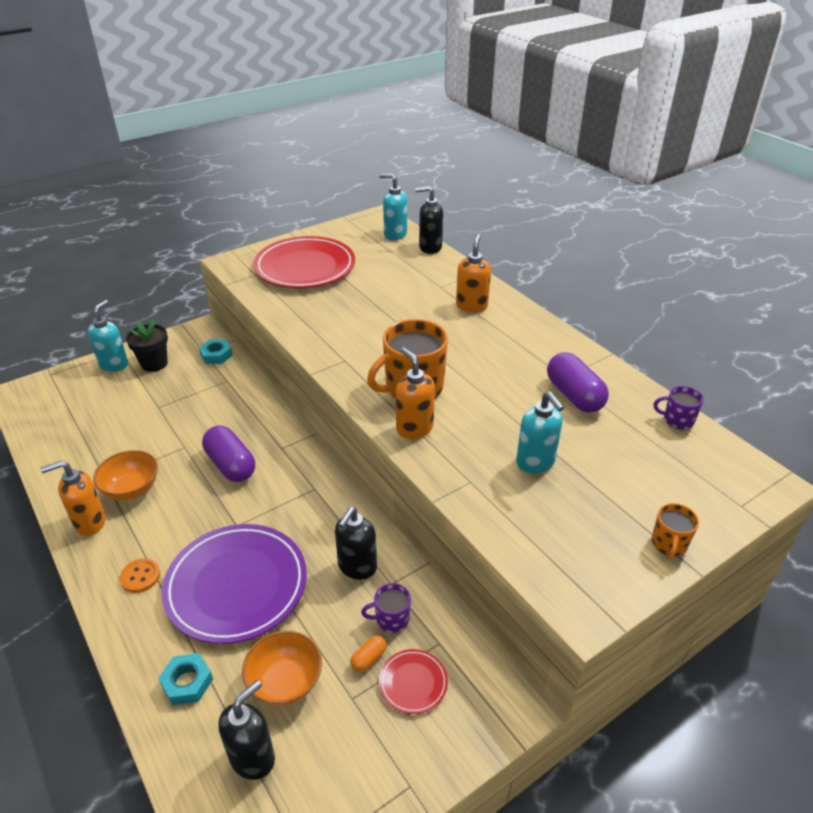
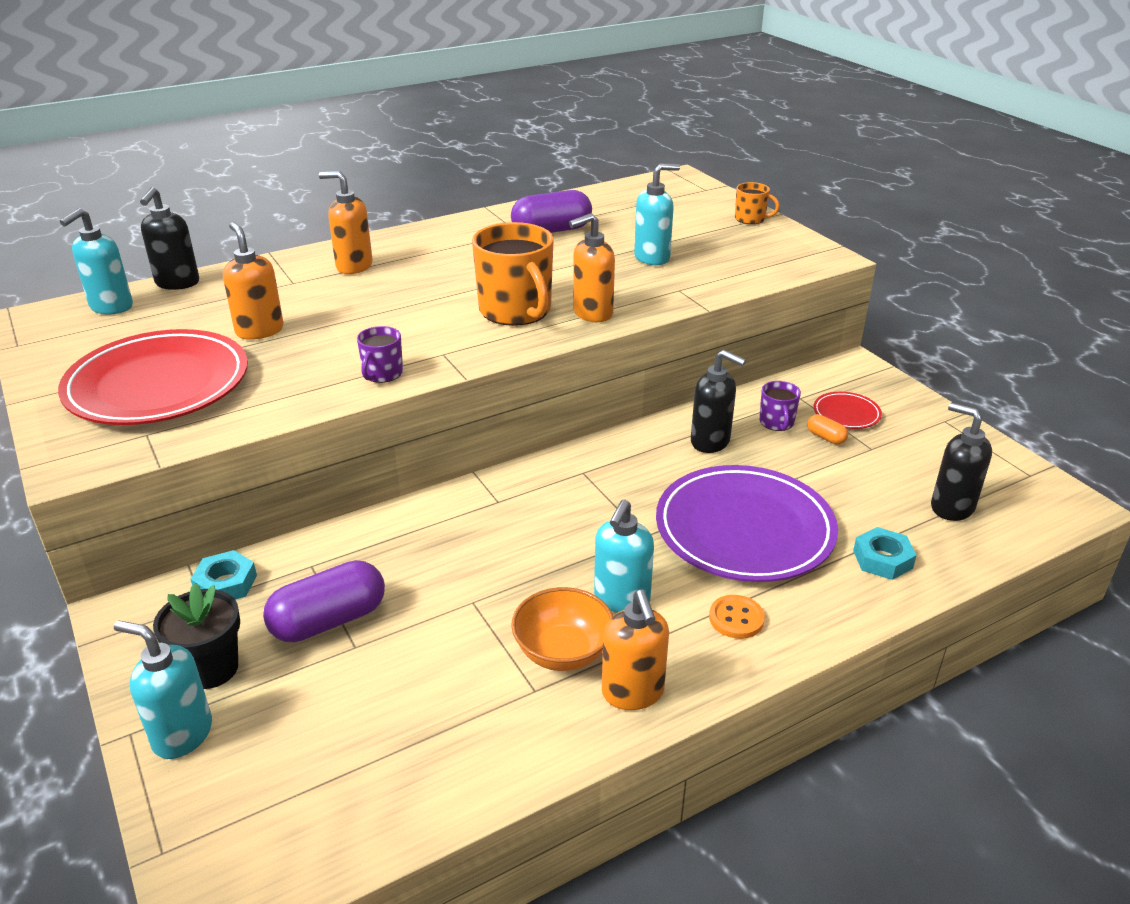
camera: 85 degrees left, 5 degrees down
purple capsule [202,426,255,482] -> purple capsule moved to [263,560,385,642]
orange bowl [242,631,322,706] -> none
purple mug [654,386,704,430] -> purple mug moved to [357,326,403,383]
none -> orange soap dispenser [223,222,284,340]
none -> turquoise soap dispenser [594,499,654,613]

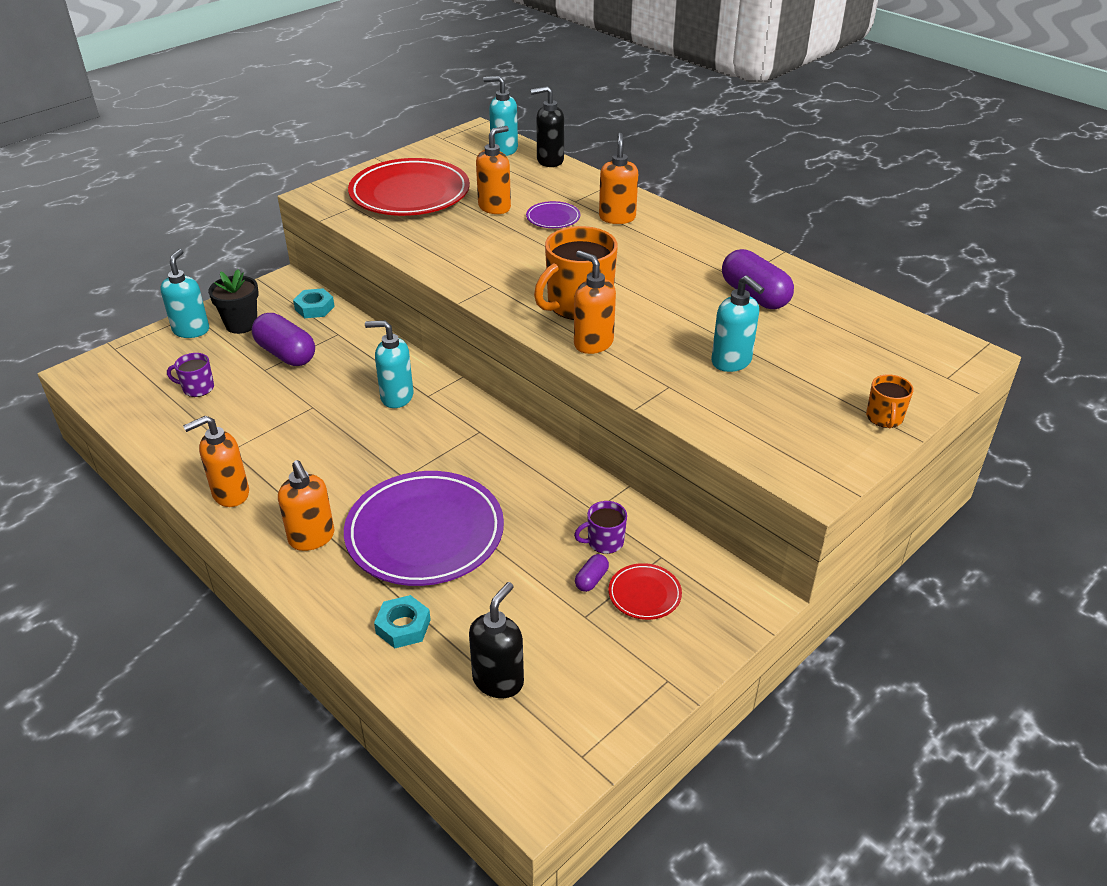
camera: 75 degrees right, 5 degrees up
purple mug [357,326,403,383] -> purple mug moved to [167,353,214,397]
orange bowl [511,587,613,671] -> none
turquoise soap dispenser [594,499,654,613] -> turquoise soap dispenser moved to [365,320,413,408]
black soap dispenser [691,350,746,453] -> none
orange button [709,595,765,639] -> orange soap dispenser [278,460,334,551]
orange capsule [807,414,848,444] -> purple capsule [575,554,609,592]
none -> purple plate [526,201,581,228]

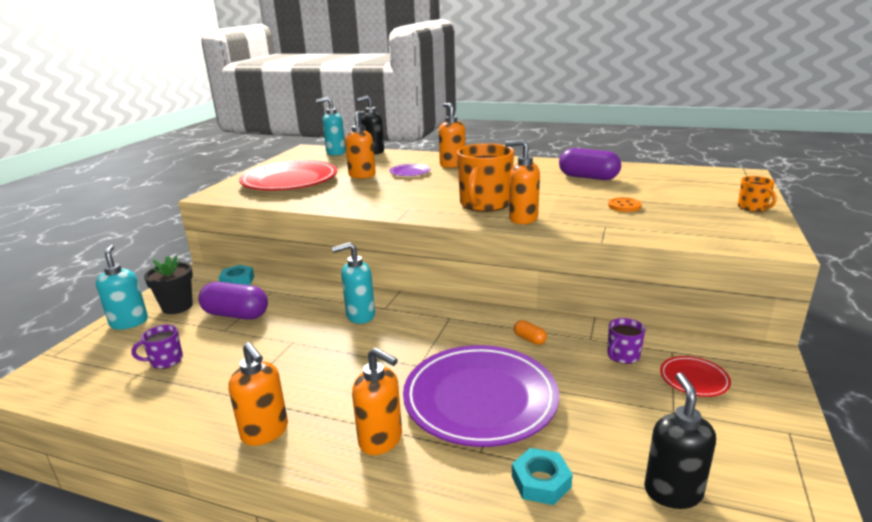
camera: 25 degrees left, 15 degrees down
orange soap dispenser [183,415,249,507] -> orange soap dispenser turned 75 degrees counterclockwise [229,342,288,446]
purple capsule [575,554,609,592] -> none
turquoise soap dispenser [711,275,764,372] -> orange button [608,197,642,212]
none -> orange capsule [514,320,547,345]

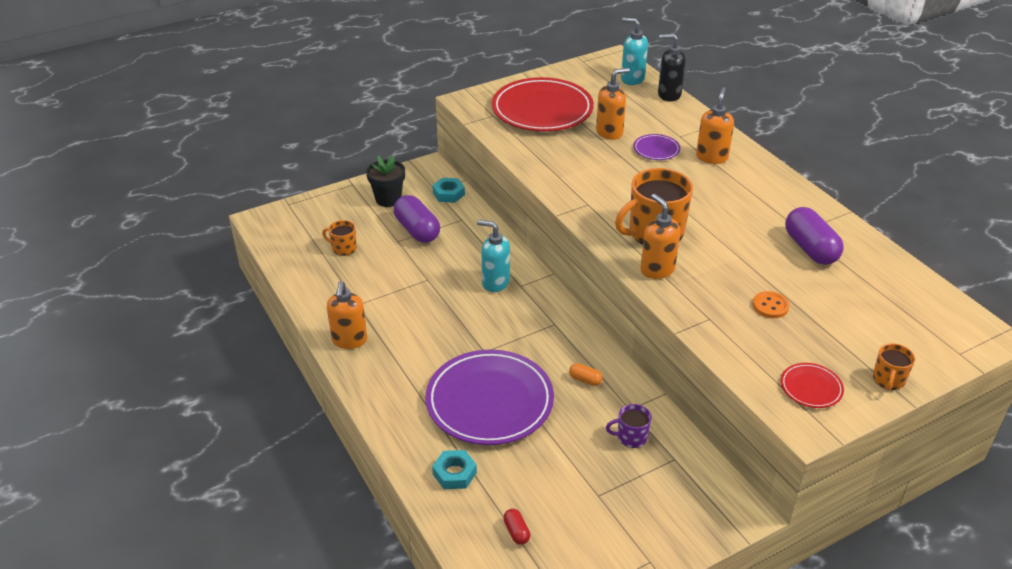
camera: 40 degrees right, 15 degrees up
turquoise soap dispenser [96,245,148,330] -> none
purple mug [132,325,183,369] -> orange mug [322,220,357,256]
orange soap dispenser [352,347,402,455] -> none
orange capsule [514,320,547,345] -> orange capsule turned 60 degrees counterclockwise [569,363,603,386]
black soap dispenser [644,373,716,509] -> red capsule [503,509,530,545]
red plate [660,356,731,397] -> red plate moved to [781,363,844,408]

